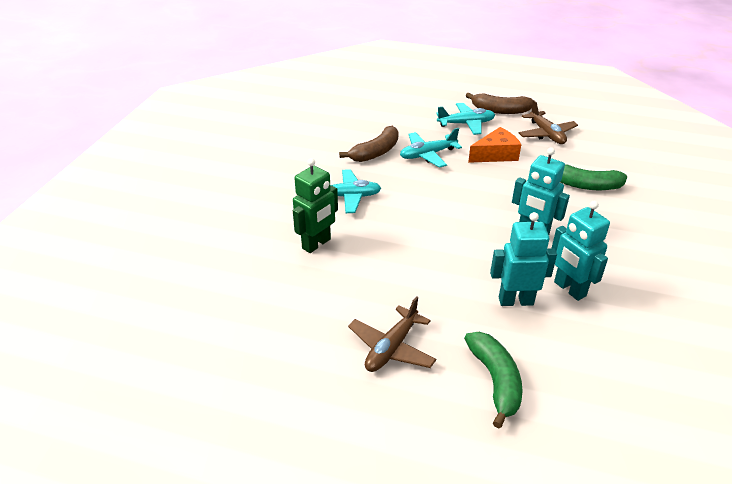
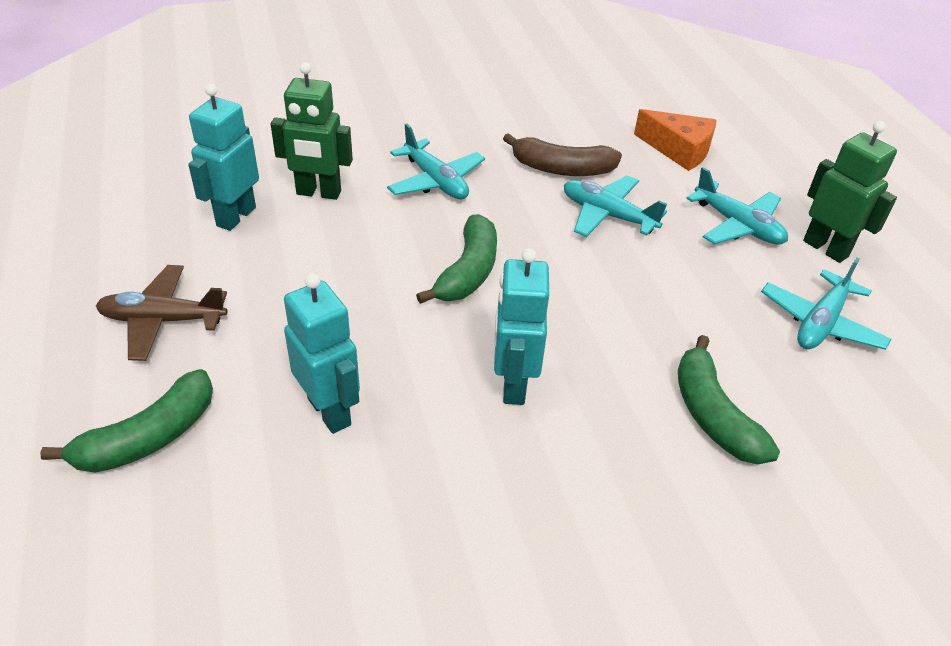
camera: 55 degrees right, 5 degrees up
brown banana [466,92,533,114] -> green robot [803,121,897,263]
orange cheese [468,127,521,163] -> orange cheese moved to [634,109,716,171]
brown plane [519,100,578,144] -> turquoise plane [761,257,892,350]
turquoise robot [552,201,610,301] -> turquoise robot moved to [188,84,259,231]
none -> green banana [416,214,497,304]

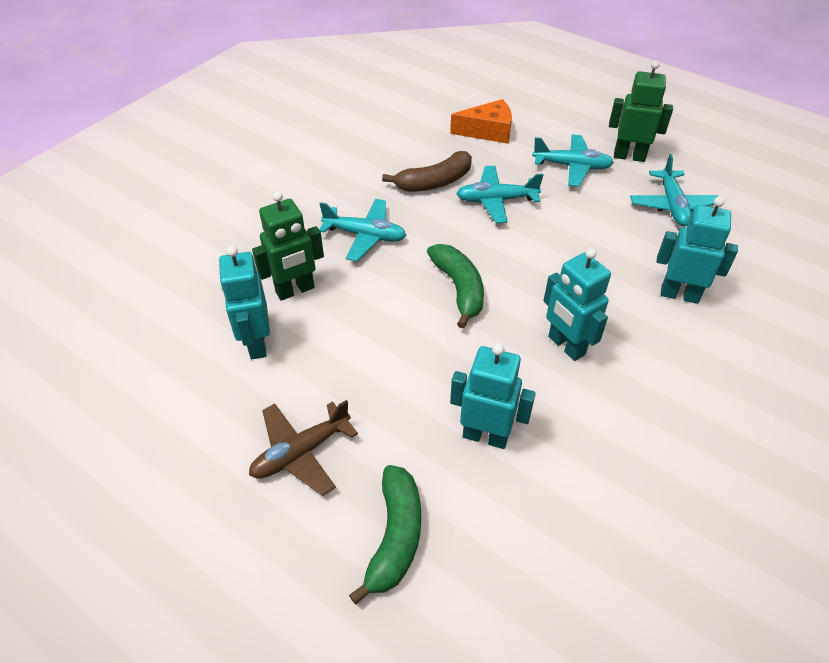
camera: 35 degrees left, 5 degrees up
green banana [678,335,780,464] -> turquoise robot [656,197,738,304]

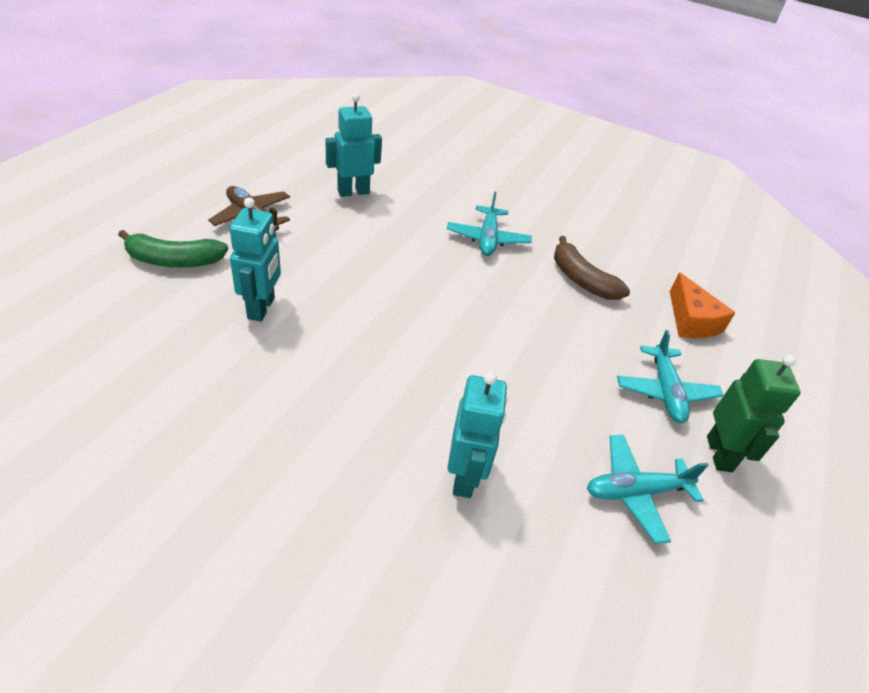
camera: 75 degrees right, 5 degrees down
green robot [252,191,324,301] -> none
green banana [427,244,484,328] -> none
turquoise plane [456,166,543,223] -> none
turquoise robot [543,248,611,361] -> none

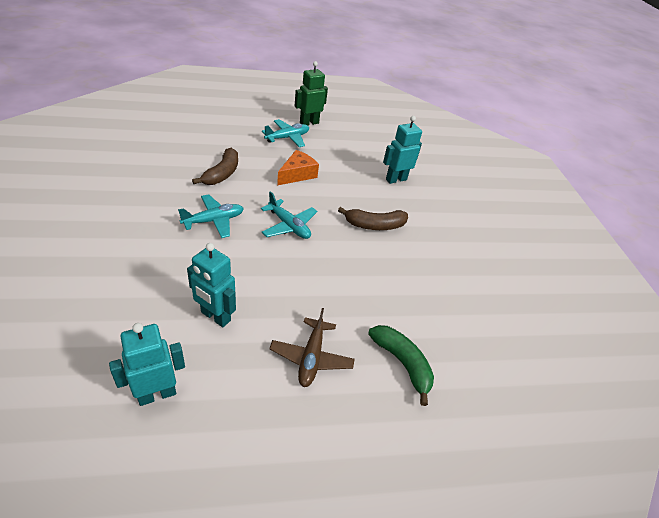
camera: 125 degrees left, 0 degrees up
turquoise robot [230,197,281,322] -> turquoise robot moved to [109,323,185,406]
turquoise plane [587,435,709,544] -> turquoise plane moved to [261,191,317,239]
orange cheese [670,272,735,338] -> orange cheese moved to [277,150,319,185]
none -> brown banana [338,207,408,230]

